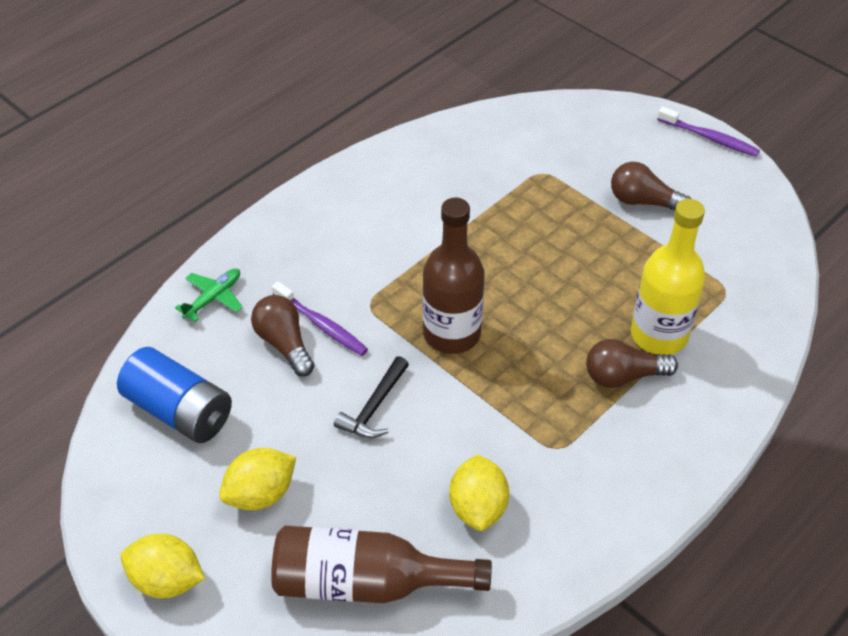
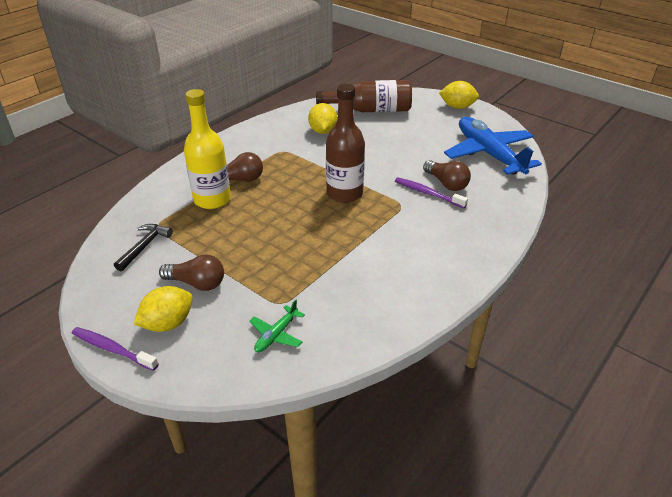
camera: 175 degrees right, 10 degrees down
blue battery [117,347,232,443] -> blue plane [444,117,542,175]
green plane [175,268,243,322] -> green plane moved to [249,299,305,352]
yellow lemon [219,448,296,510] -> yellow lemon moved to [134,286,193,332]
black hammer [334,356,409,438] -> black hammer moved to [114,224,173,271]

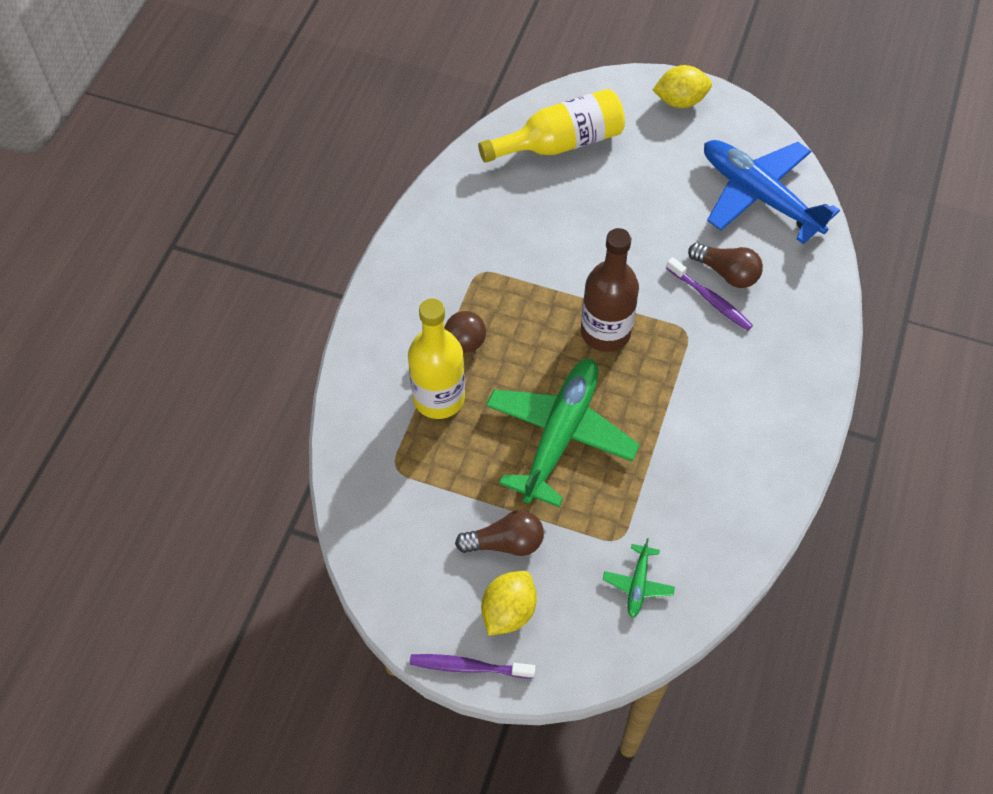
camera: 20 degrees left, 20 degrees up
black hammer [114,224,173,271] -> none
yellow lemon [308,103,337,134] -> none
brown bottle [316,80,412,112] -> yellow bottle [478,89,625,163]
purple toothbrush [395,177,468,208] -> purple toothbrush turned 150 degrees counterclockwise [666,257,753,331]
none -> green plane [486,359,640,507]

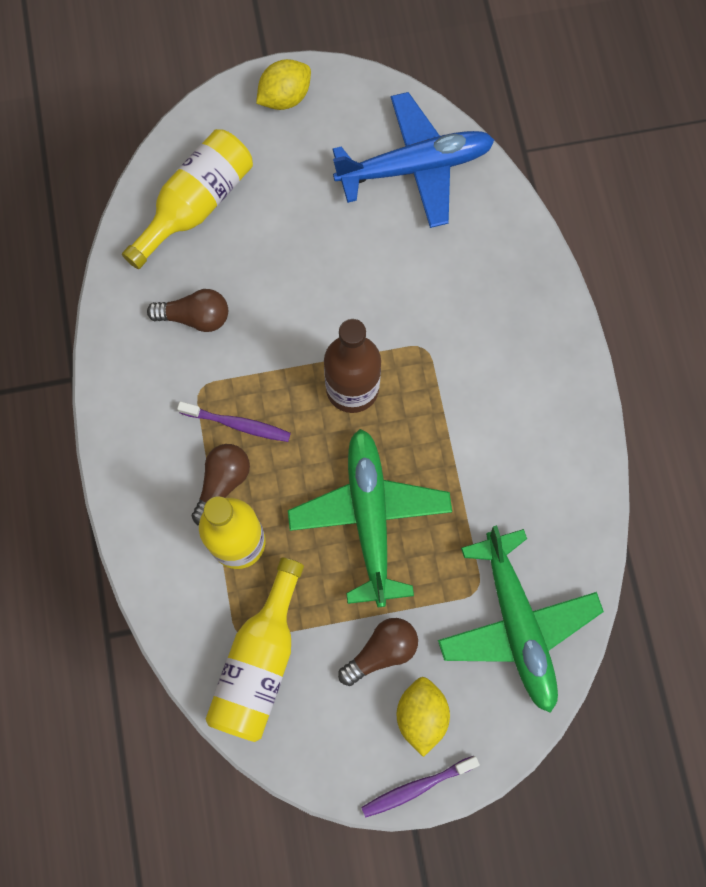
camera: 30 degrees left, 15 degrees up
green plane [603,538,675,618] -> green plane [438,525,604,713], size x2.33
purple toothbrush [666,257,753,331] -> purple toothbrush moved to [177,401,291,442]
brown light bulb [688,243,763,288] -> brown light bulb moved to [147,289,228,332]
blue plane [704,140,840,244] -> blue plane turned 150 degrees clockwise [332,92,494,228]
none -> yellow bottle [206,557,304,742]

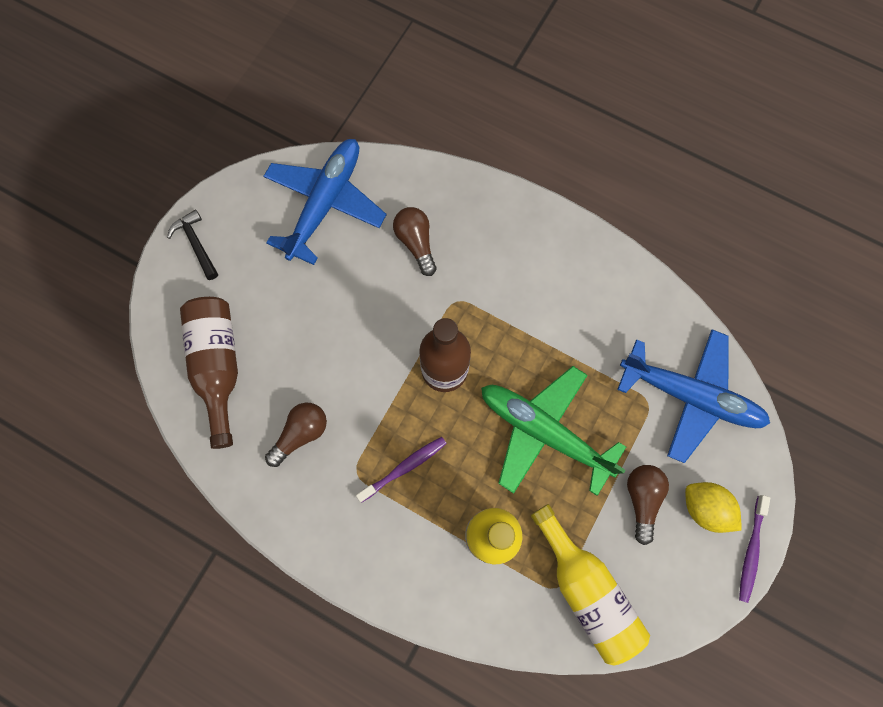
camera: 50 degrees left, 0 degrees up
yellow bottle [122,129,253,269] -> brown bottle [180,297,238,449]
brown light bulb [192,444,250,525] -> brown light bulb moved to [393,207,437,276]
yellow lemon [256,59,311,110] -> black hammer [167,210,218,280]
green plane [438,525,604,713] -> blue plane [617,329,770,463]

